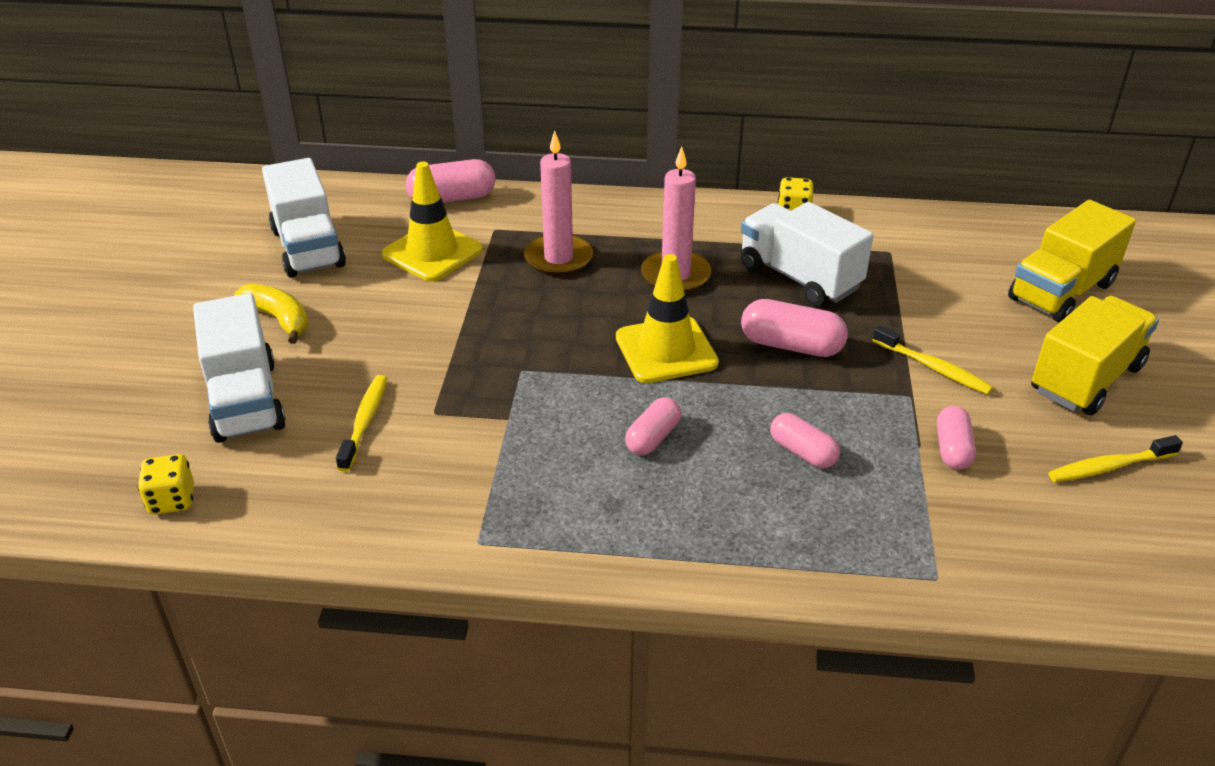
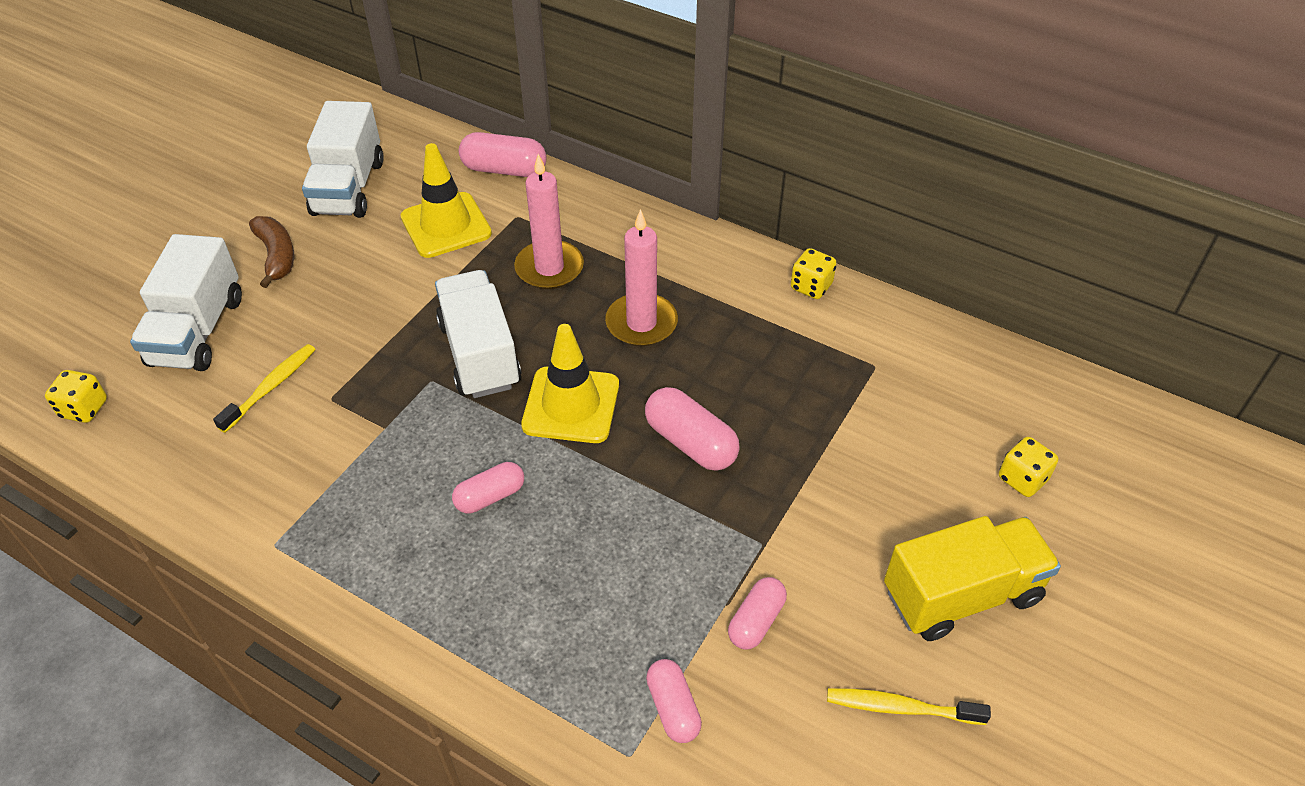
camera: 25 degrees right, 10 degrees up
yellow banana [234,283,309,344] -> brown banana [249,216,294,288]
white truck [740,202,873,307] -> white truck moved to [435,270,522,398]
pink capsule [770,413,840,468] -> pink capsule moved to [646,659,702,743]
yellow toothbrush [872,325,993,395] -> none
yellow truck [1008,200,1136,323] -> yellow dice [999,437,1058,497]

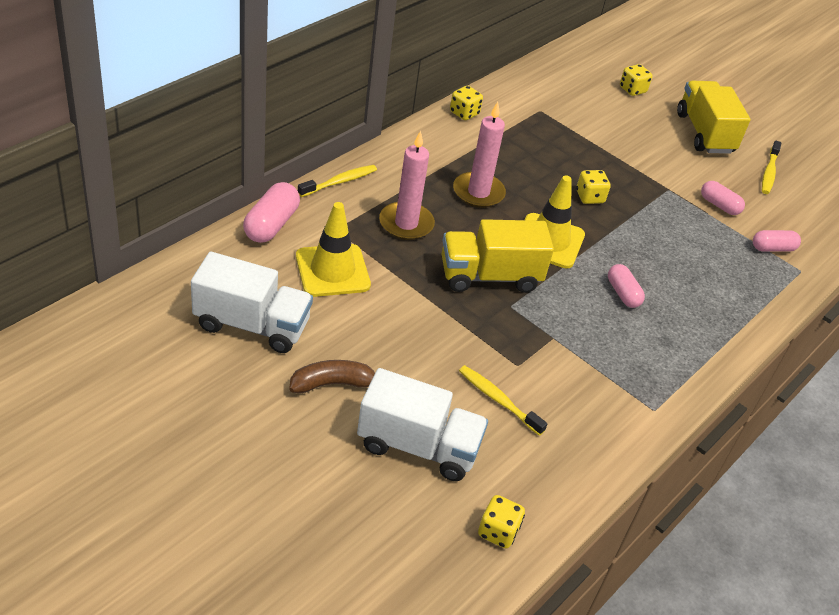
camera: 85 degrees left, 5 degrees down
white truck [435,270,522,398] -> yellow truck [442,219,554,293]
pink capsule [645,387,740,470] -> yellow dice [576,170,611,204]
none -> yellow toothbrush [298,165,377,197]

